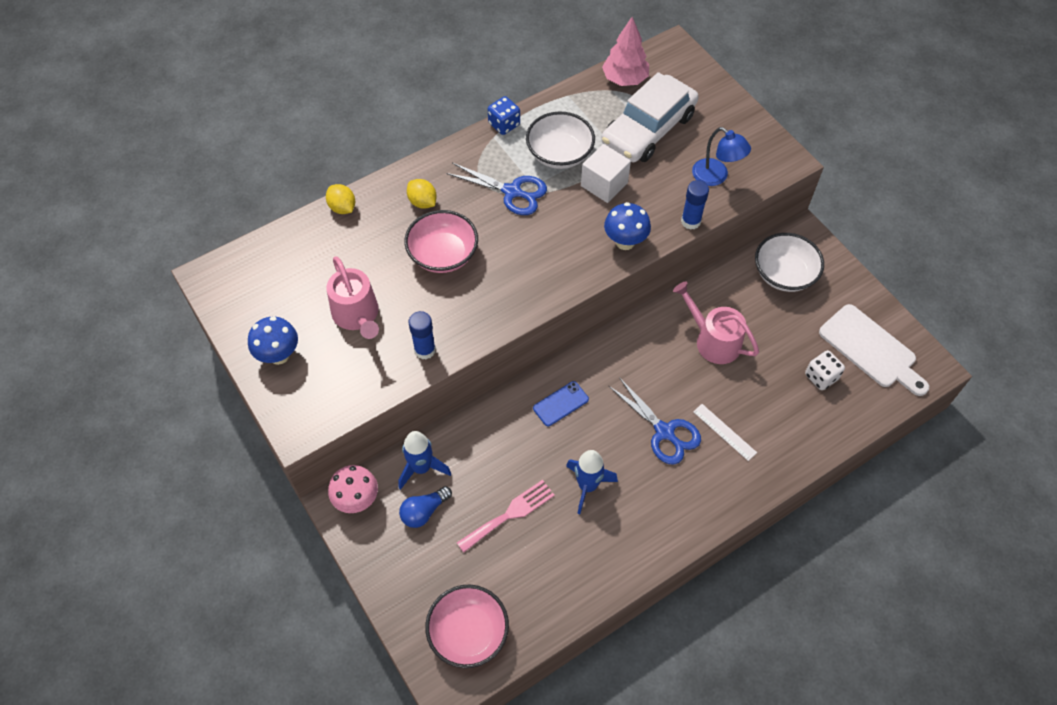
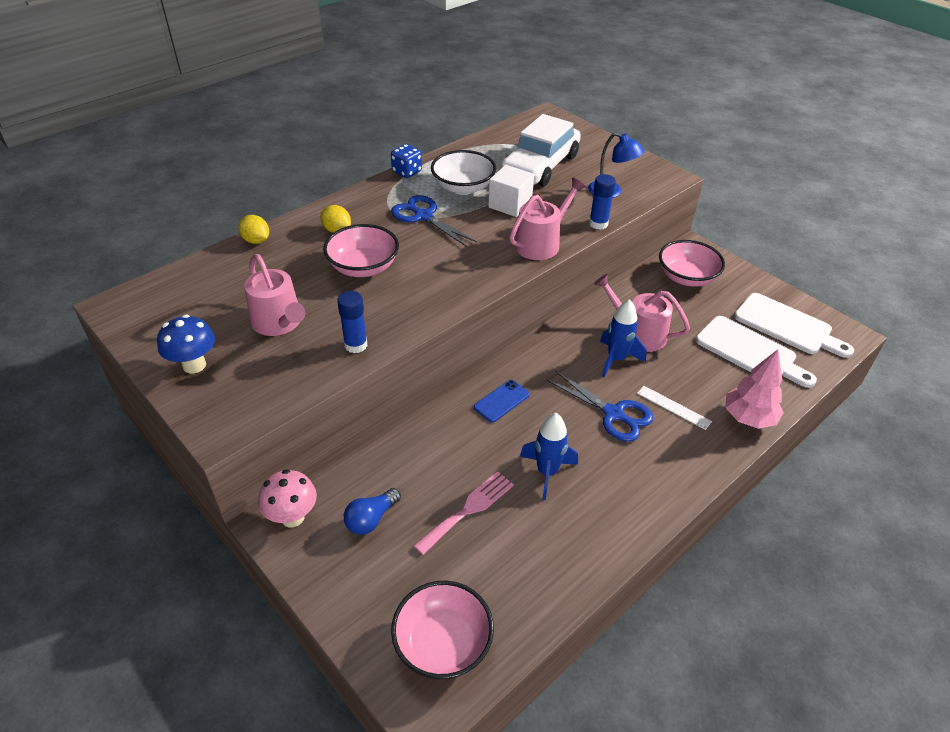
camera: 10 degrees left, 15 degrees down
blue rocket [398,431,451,490] -> blue rocket moved to [600,299,647,377]
blue scissors [446,163,547,215] -> blue scissors turned 150 degrees counterclockwise [391,195,477,247]
pink tree [602,17,649,86] -> pink tree moved to [725,349,784,429]
blue mushroom [604,202,651,250] -> pink watering can [509,178,586,260]
white bowl [755,233,824,292] -> pink bowl [659,240,725,287]
white dice [805,350,845,390] -> white cutting board [696,316,817,388]

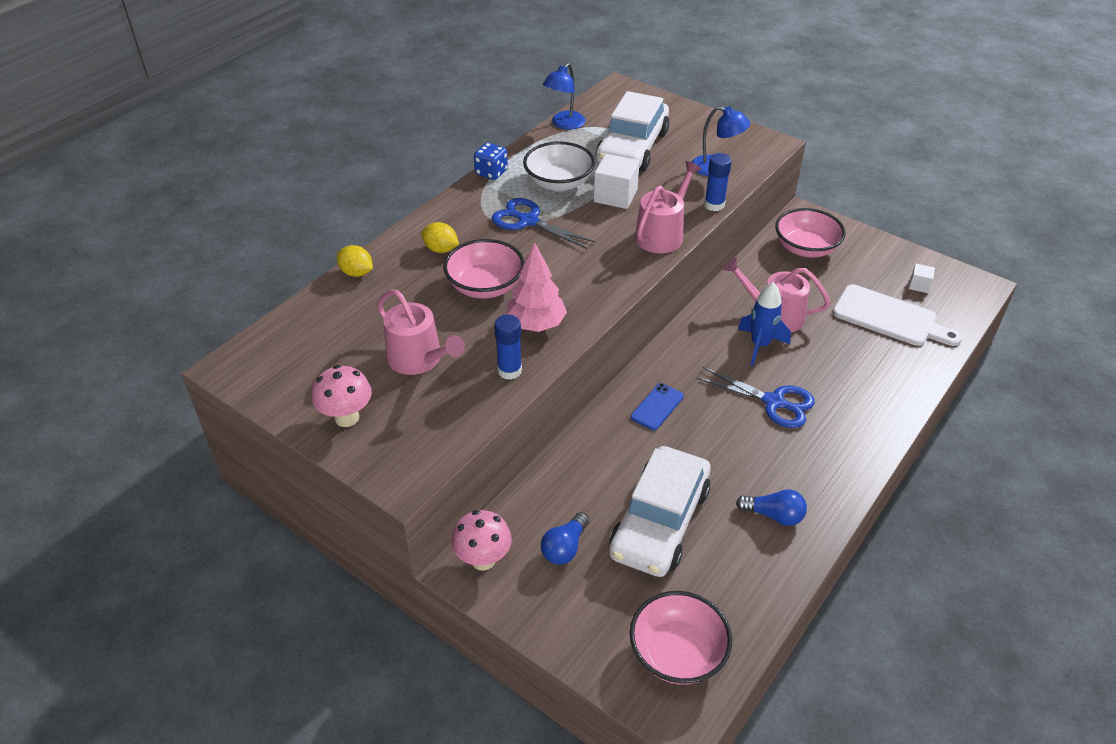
camera: 10 degrees left, 0 degrees up
blue mushroom [157,314,215,373] -> pink mushroom [312,365,372,427]
pink fork [413,471,514,555] -> white car [609,446,711,577]
blue rocket [520,413,578,500] -> none
white ruler [637,386,712,430] -> none
pink tree [725,349,784,429] -> pink tree moved to [506,242,567,332]
white cutting board [734,293,854,358] -> white cube [909,264,935,293]
none -> blue lamp [543,63,586,130]
none -> blue light bulb [736,489,807,526]

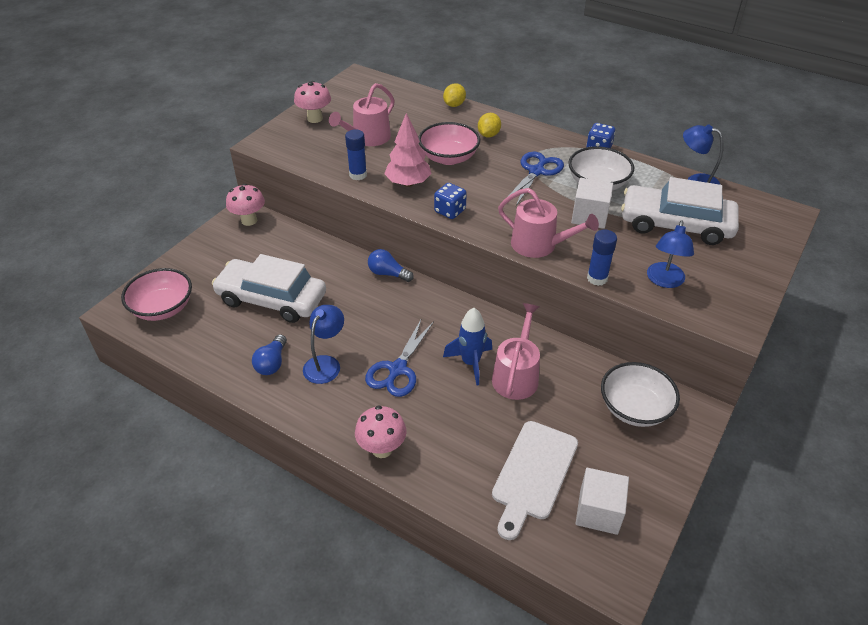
camera: 85 degrees right, 0 degrees up
blue light bulb [541,512,589,565] -> blue light bulb moved to [368,249,414,282]
blue phone [631,383,684,430] -> none
pink bowl [775,208,846,258] -> white bowl [601,362,680,427]
white cube [909,264,935,293] -> white cube [575,468,629,535], size x1.84
none -> blue lamp [303,305,344,384]
none -> pink mushroom [355,405,406,458]
none -> blue dice [434,183,467,219]

